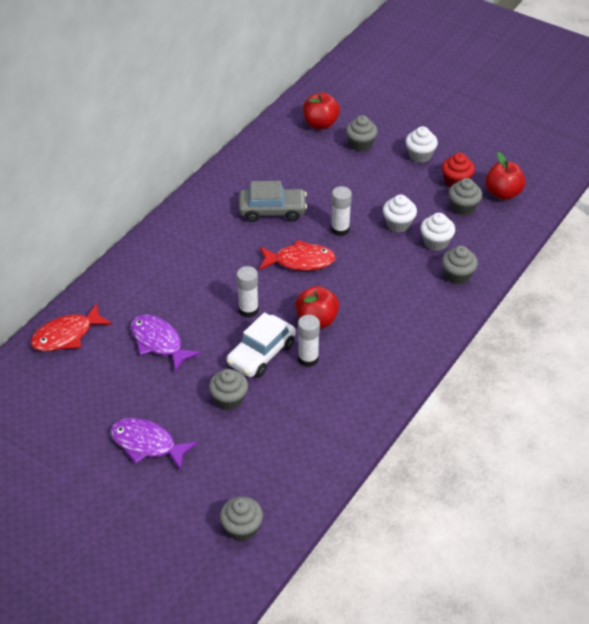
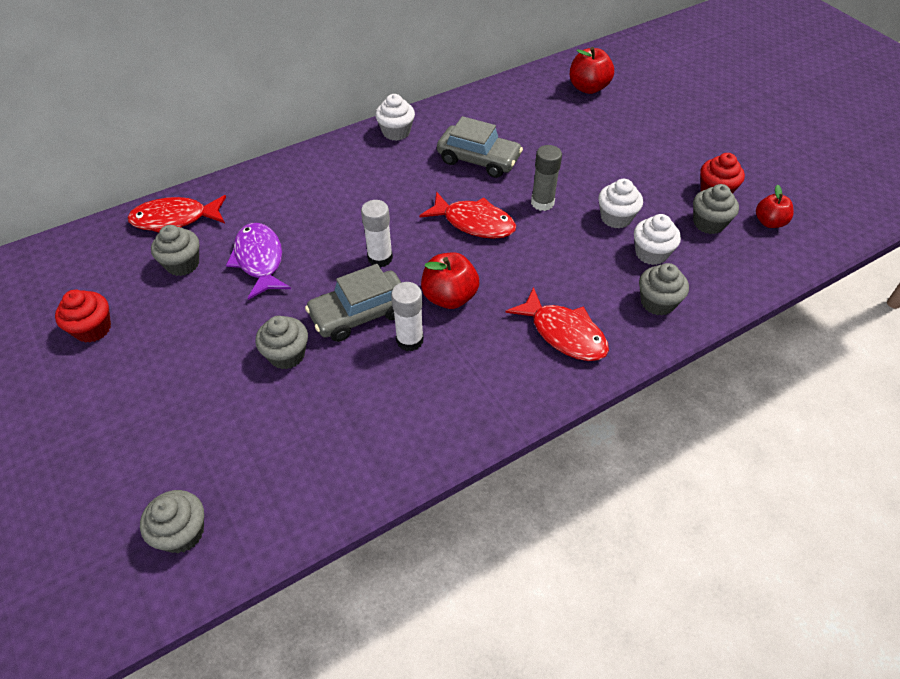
camera: 25 degrees right, 5 degrees up
purple fish [110,418,198,471] -> none
white car [227,312,295,378] -> grey car [305,264,401,342]
white glue stick [331,186,352,236] -> grey glue stick [531,145,562,211]
grey cupcake [346,115,378,152] -> grey cupcake moved to [151,225,199,276]
white cupcake [405,126,438,163] -> white cupcake moved to [375,94,415,141]
red apple [485,152,526,200] -> red apple [756,185,793,228], size x0.66
none -> red cupcake [55,290,111,343]
none -> red fish [505,287,609,361]

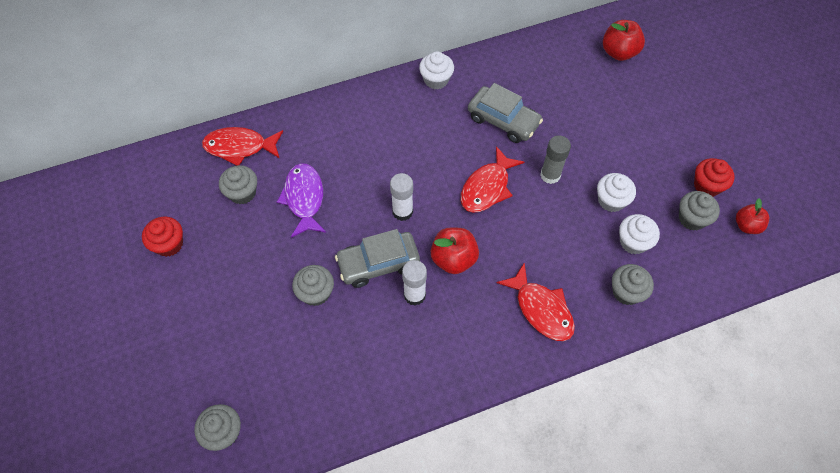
camera: 10 degrees right, 10 degrees up
red fish [419,192,516,239] -> red fish turned 90 degrees clockwise [460,146,524,213]

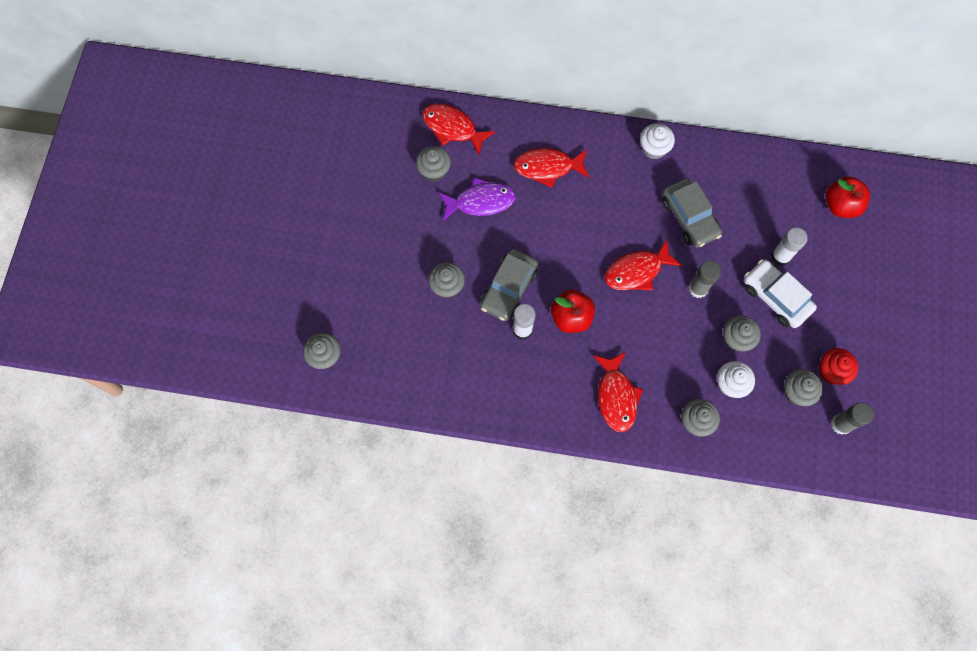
camera: 30 degrees right, 10 degrees up
red cupcake [142,217,183,257] -> none
purple fish [277,163,326,238] -> purple fish turned 60 degrees clockwise [438,178,516,221]
grey car [335,229,420,288] -> grey car turned 75 degrees counterclockwise [480,249,538,321]
white glue stick [390,173,413,221] -> white glue stick moved to [771,227,808,266]
white cupcake [597,173,636,212] -> grey cupcake [723,316,761,351]
red apple [736,198,769,234] -> grey glue stick [831,402,874,435]
none -> red fish [514,148,589,188]
none -> white car [744,259,817,328]

